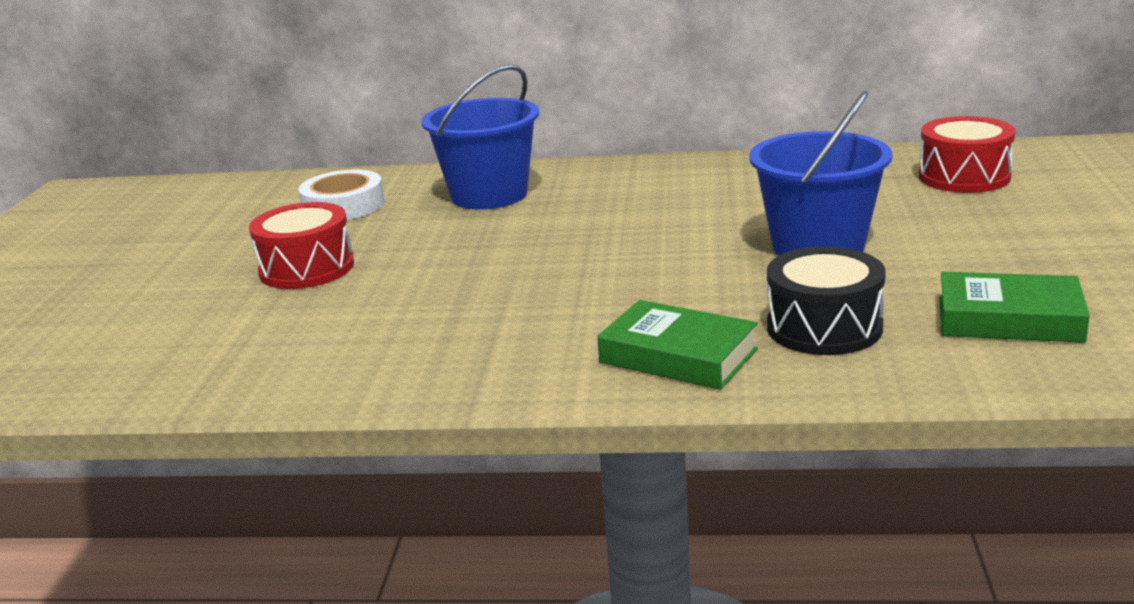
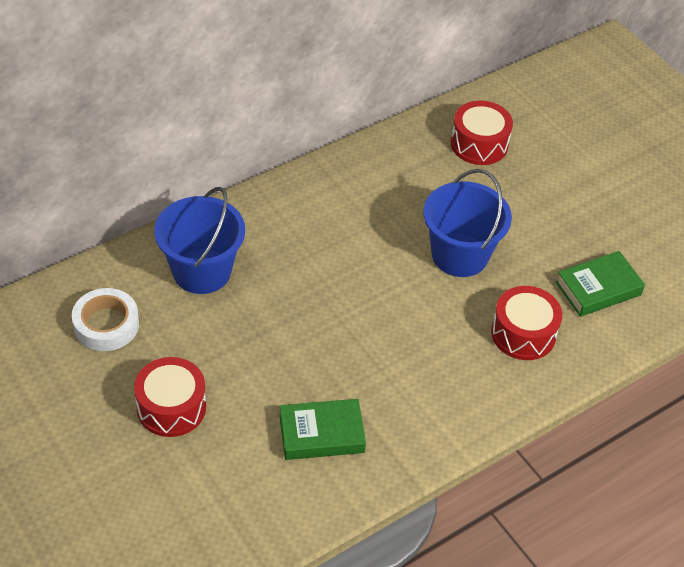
camera: 45 degrees left, 25 degrees up
green book [597,300,758,390] -> green book moved to [279,399,366,460]
black drum [767,247,886,355] -> red drum [491,286,562,360]

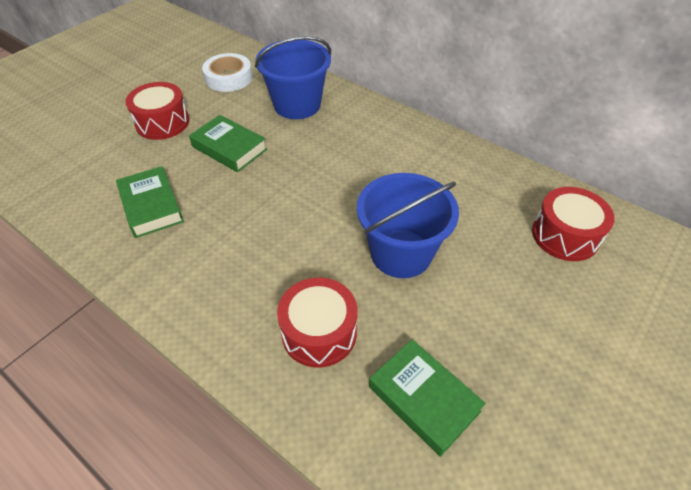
camera: 75 degrees right, 0 degrees up
none -> green book [189,115,267,172]

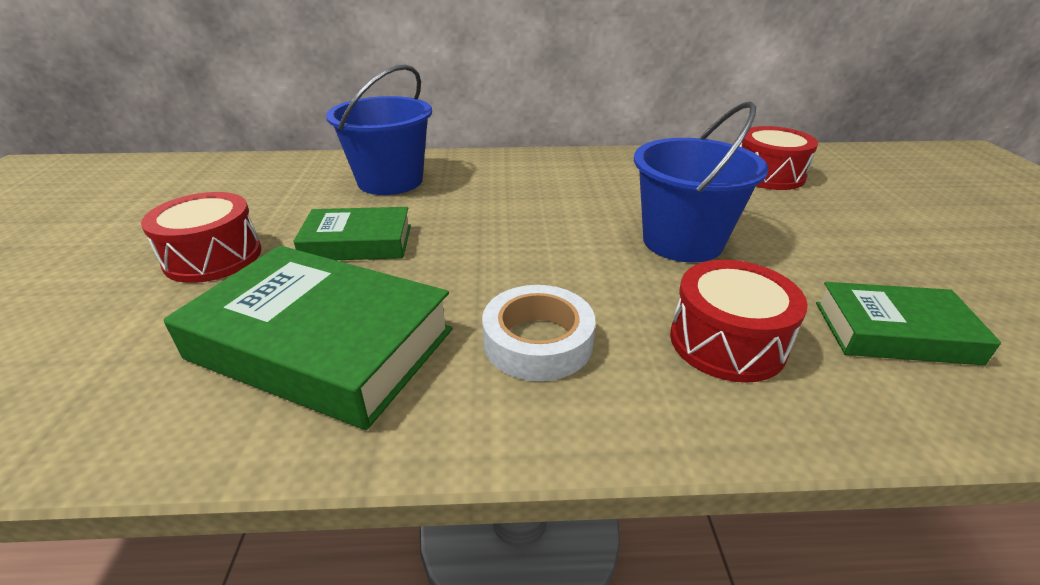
camera: 40 degrees left, 15 degrees down
green book [116,166,184,238] -> green book [164,245,453,430], size x1.70
white tape [202,53,253,92] -> white tape moved to [482,285,595,381]

